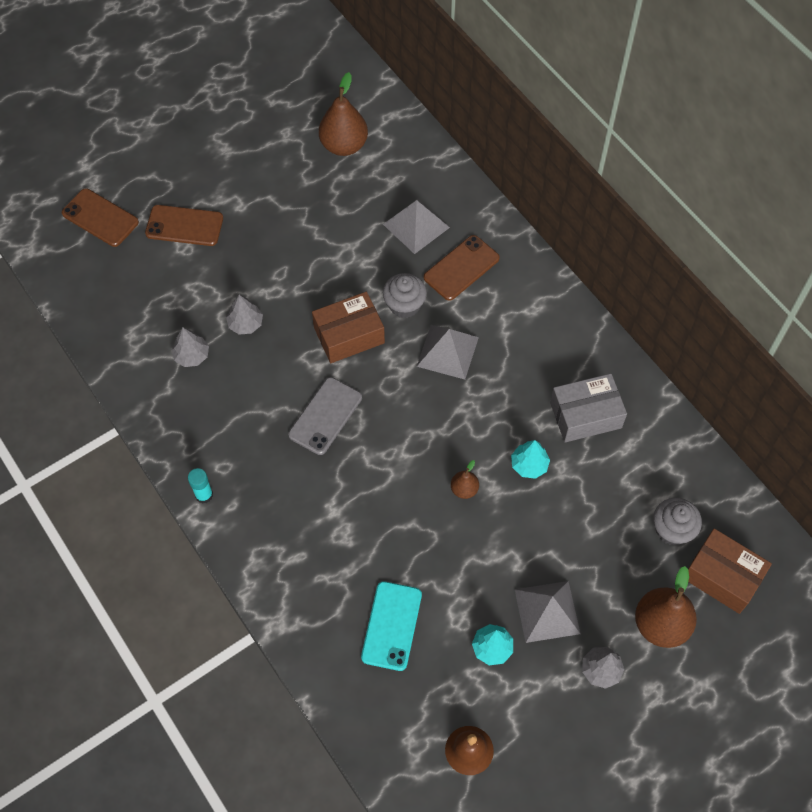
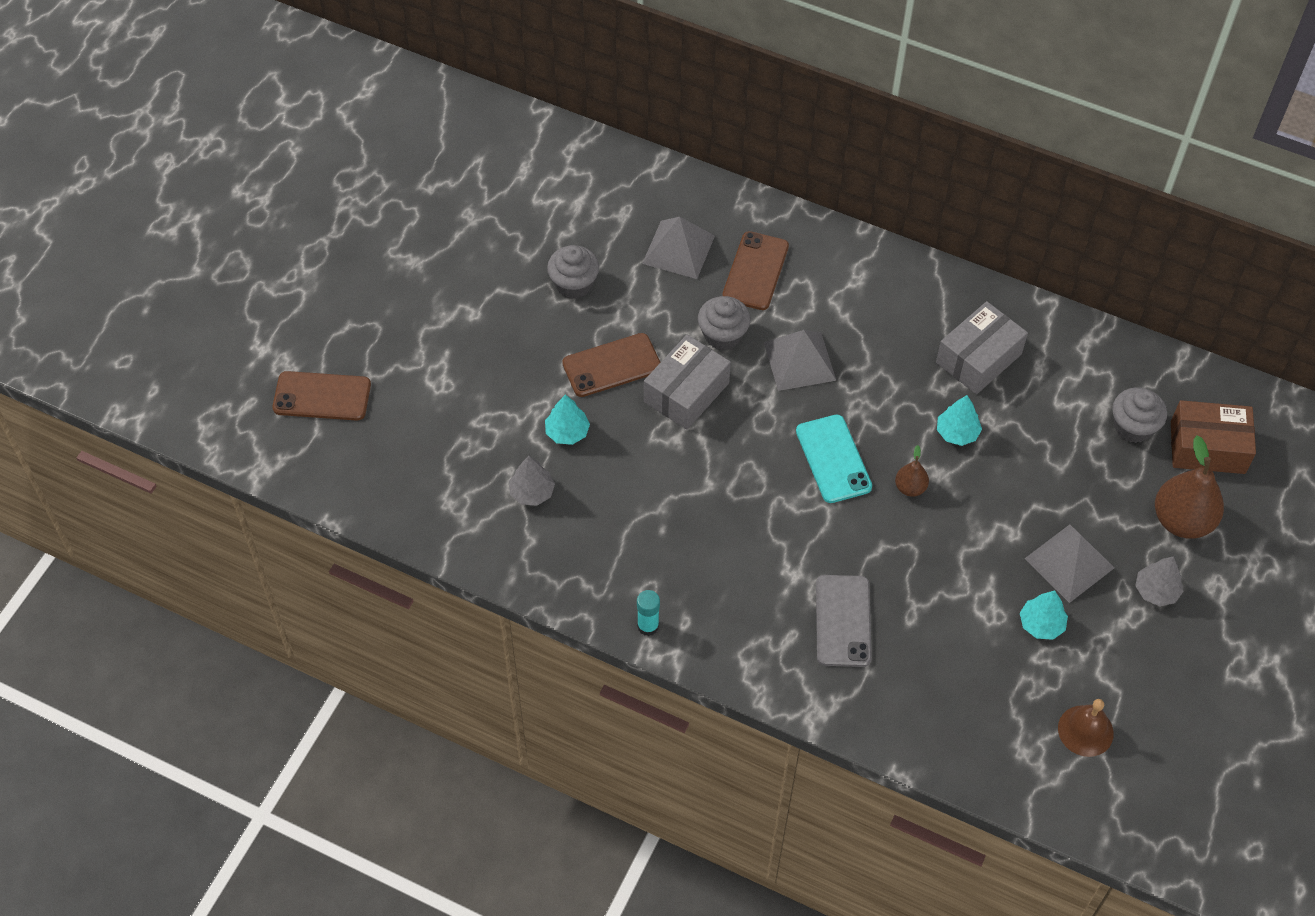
camera: 30 degrees left, 5 degrees down
brown phone [145,205,223,246] -> brown phone moved to [562,333,661,397]
grey tree [226,295,263,335] -> turquoise tree [545,395,590,445]
grey phone [288,377,362,455] -> grey phone moved to [816,575,872,667]
brown box [312,292,385,363] -> grey box [644,334,731,430]
brown pear [319,72,368,156] -> none
turquoise phone [361,581,422,671] -> turquoise phone moved to [796,415,872,503]
none -> grey cupcake [547,245,599,299]

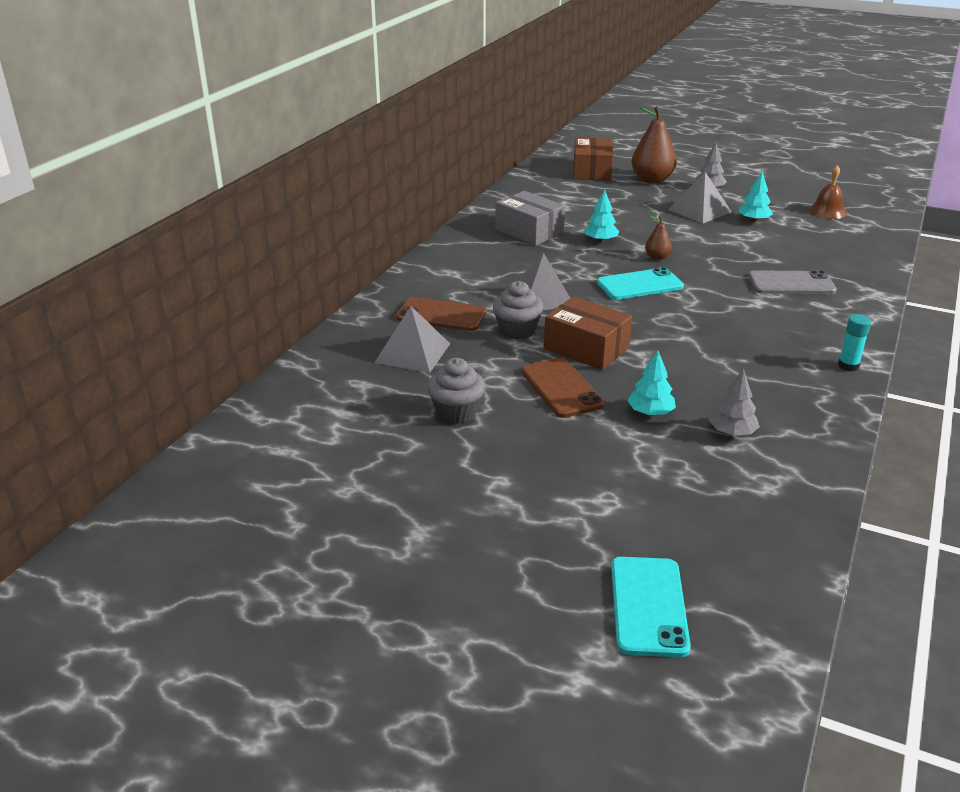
camera: 90 degrees left, 25 degrees down
brown phone [272,371,371,421] -> turquoise phone [611,557,691,657]
grey box [644,334,731,430] -> brown box [544,296,632,370]
grey cupcake [1112,388,1167,443] -> none

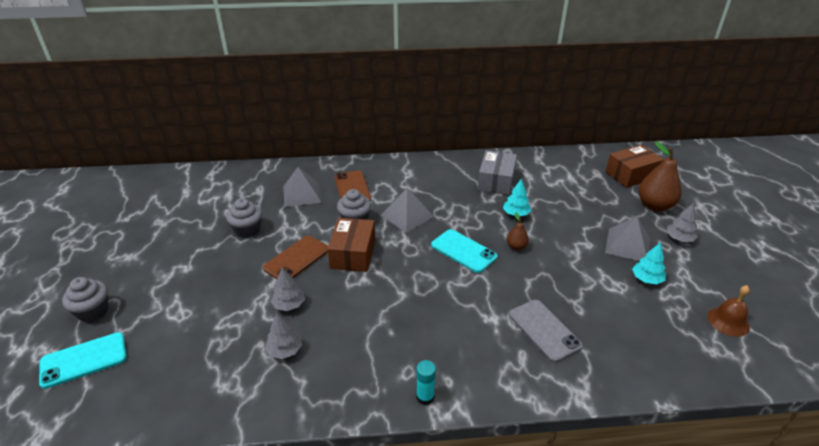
camera: 60 degrees right, 5 degrees up
turquoise tree [627,351,676,416] -> grey tree [271,268,305,311]
none -> grey cupcake [62,277,109,322]

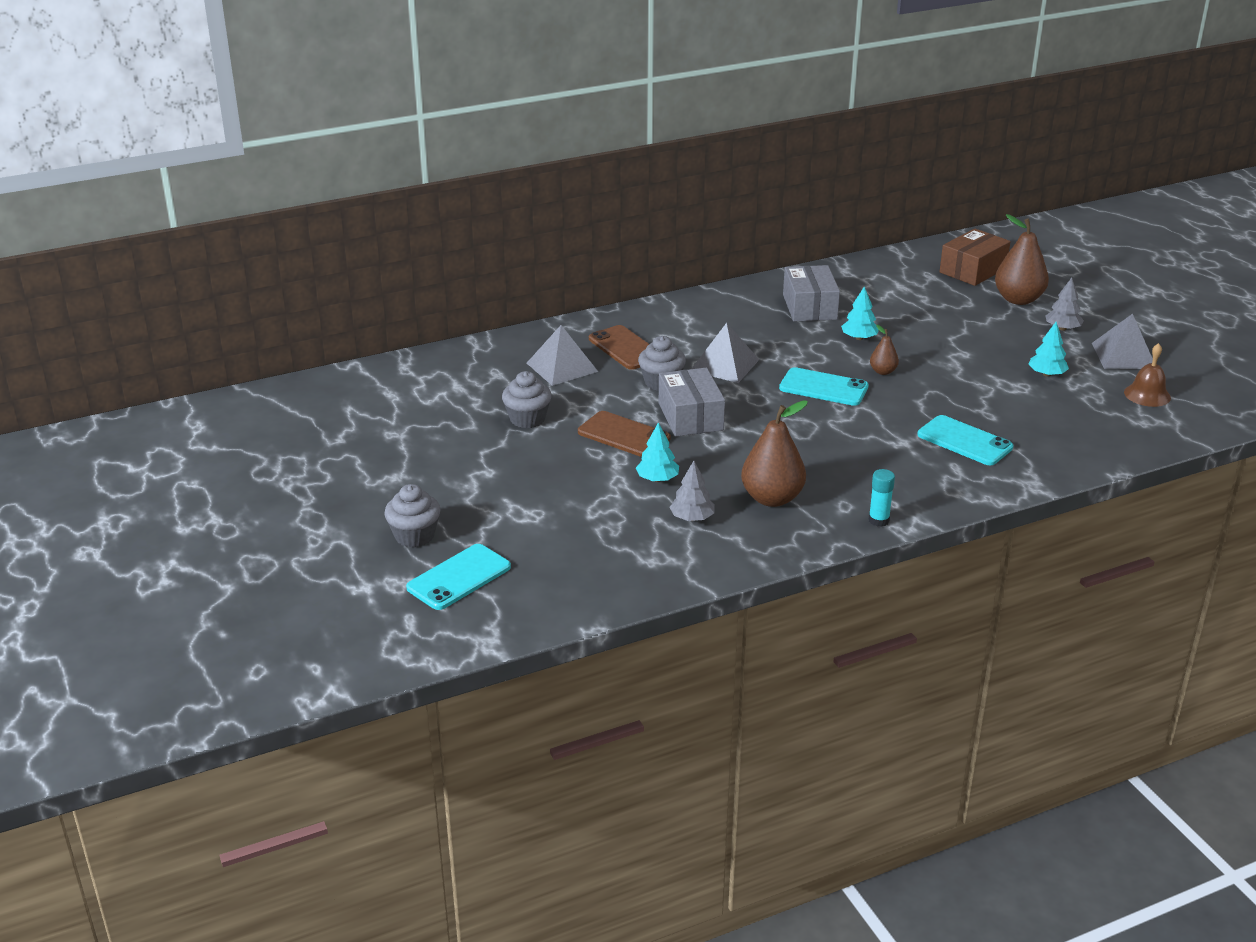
camera: 20 degrees left, 5 degrees down
brown phone [263,236,328,279] -> brown phone turned 75 degrees counterclockwise [578,411,671,457]
grey tree [271,268,305,311] -> turquoise tree [636,422,679,482]
brown box [327,218,375,272] -> grey box [659,368,725,437]
grey phone [509,300,583,363] -> turquoise phone [917,415,1014,465]
grey pyramid [605,217,650,261] -> grey pyramid moved to [1092,314,1153,369]
none -> brown pear [741,400,808,507]

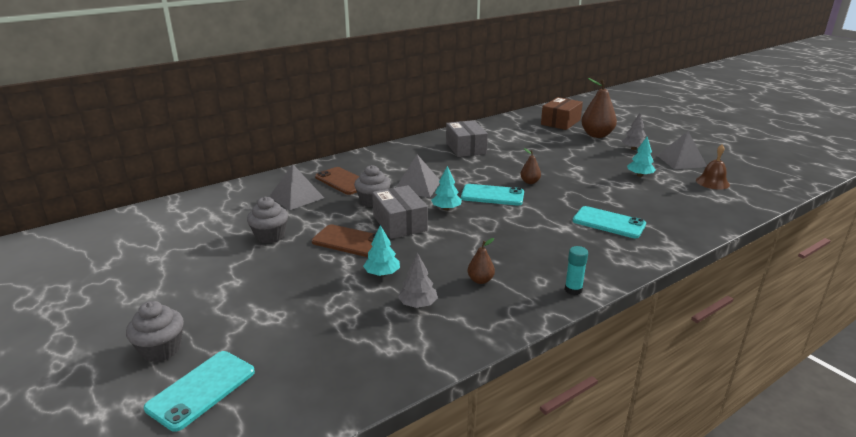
camera: 10 degrees left, 5 degrees down
brown pear [741,400,808,507] -> brown pear [468,238,495,284], size x0.51
turquoise tree [841,287,879,340] -> turquoise tree moved to [431,166,462,210]

